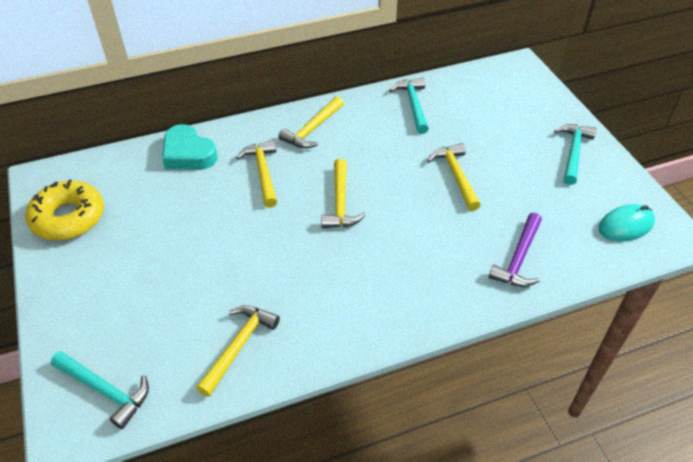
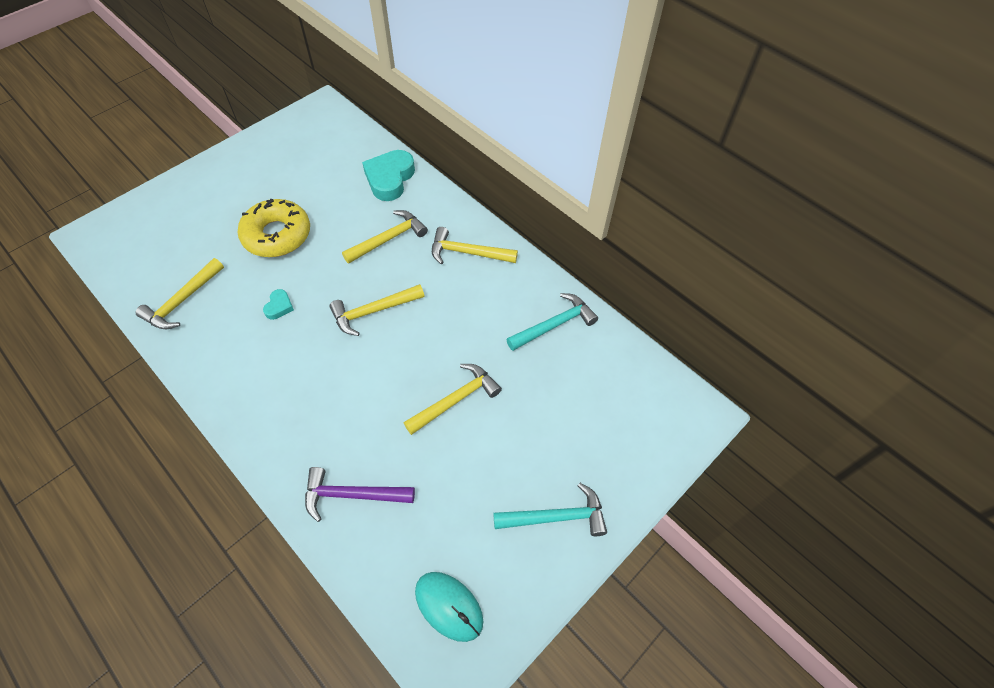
camera: 65 degrees right, 10 degrees up
yellow donut [25,180,104,241] -> yellow donut moved to [238,199,310,257]
turquoise hammer [51,351,149,429] -> none
yellow hammer [196,305,280,397] -> yellow hammer turned 120 degrees clockwise [135,258,224,329]
none -> turquoise heart [263,289,294,320]

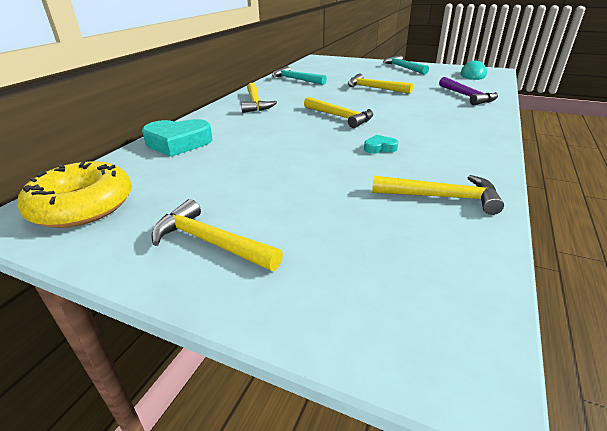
camera: 110 degrees left, 25 degrees down
yellow donut [238,199,310,257] -> yellow donut moved to [17,161,132,228]
yellow hammer [342,210,428,264] -> yellow hammer moved to [151,199,283,271]

